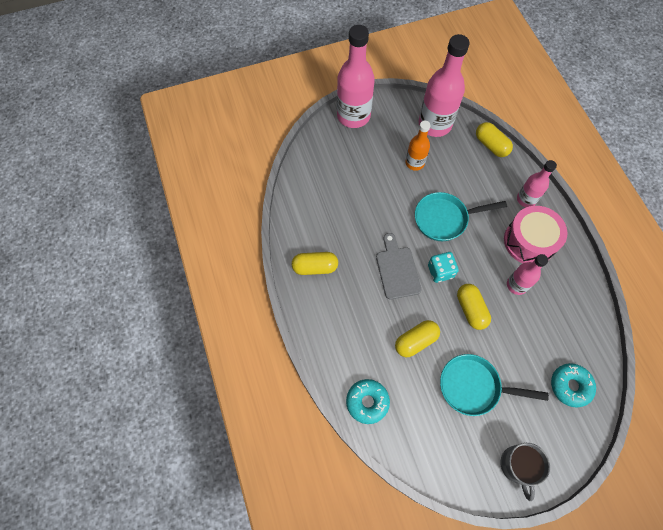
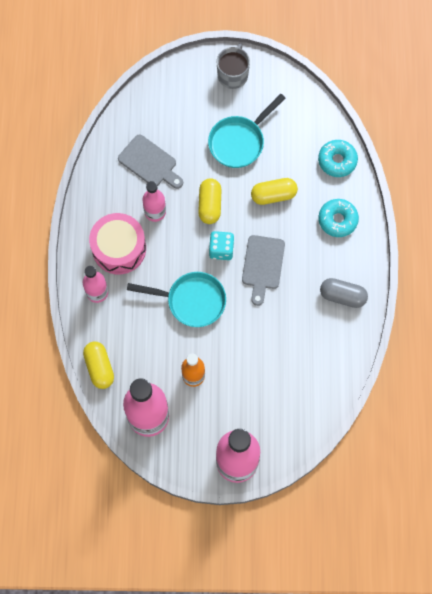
camera: 160 degrees left, 5 degrees up
yellow capsule [292,252,338,275] -> grey capsule [320,278,368,308]
turquoise pan [440,354,549,416] -> turquoise pan turned 105 degrees clockwise [208,94,286,168]
turquoise donut [551,363,596,407] -> turquoise donut moved to [318,199,359,237]
none -> grey cutting board [118,134,183,189]

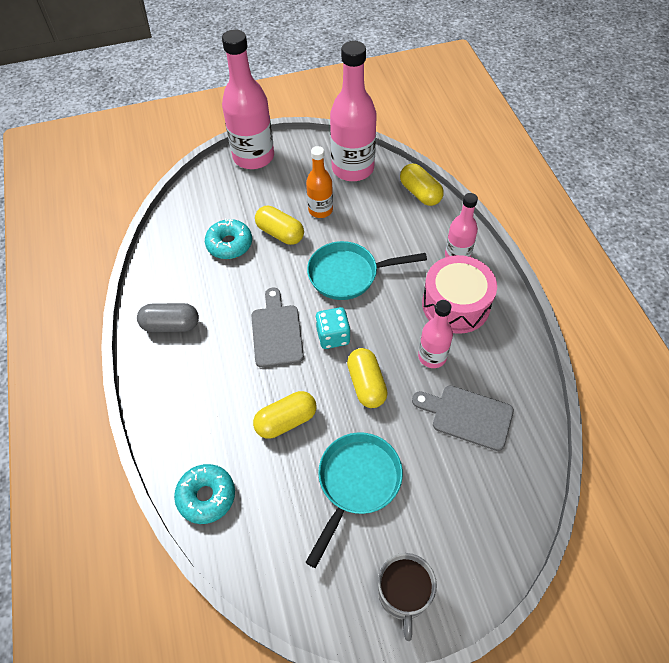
camera: 165 degrees right, 15 degrees down
turquoise donut [318,199,359,237] -> turquoise donut moved to [205,218,252,259]
none -> yellow capsule [255,206,304,245]

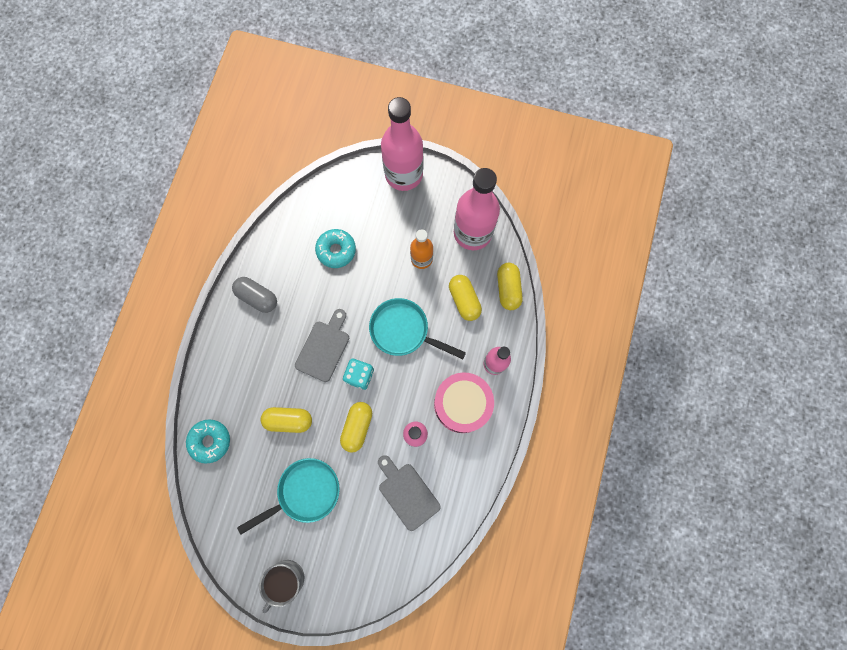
camera: 30 degrees right, 20 degrees up
yellow capsule [255,206,304,245] -> yellow capsule moved to [449,275,482,321]

